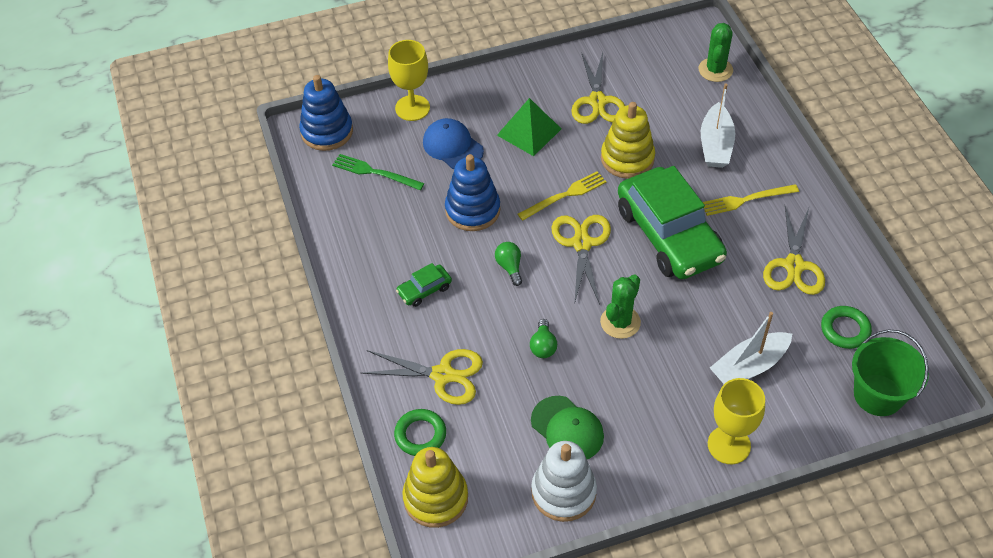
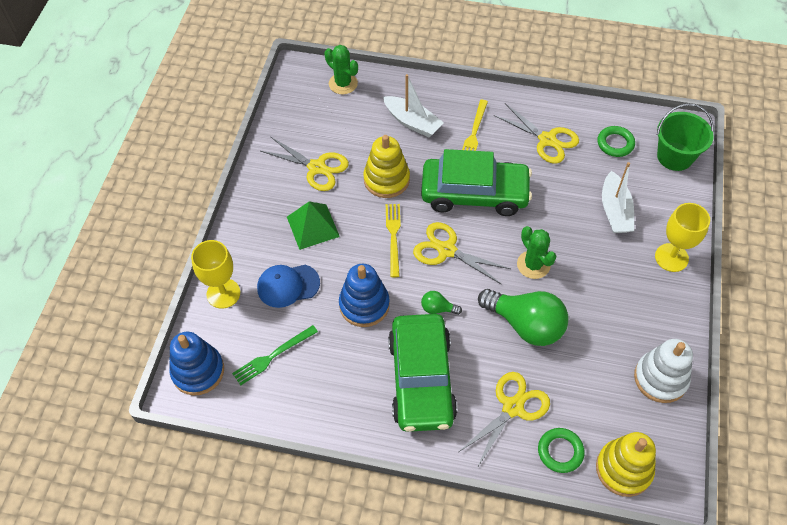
camera: 60 degrees left, 5 degrees up
green car [396,263,452,307] -> green car [388,314,457,432], size x2.45
green light bulb [530,319,557,358] -> green light bulb [478,289,568,346], size x2.26
green cap [531,396,604,459] -> none

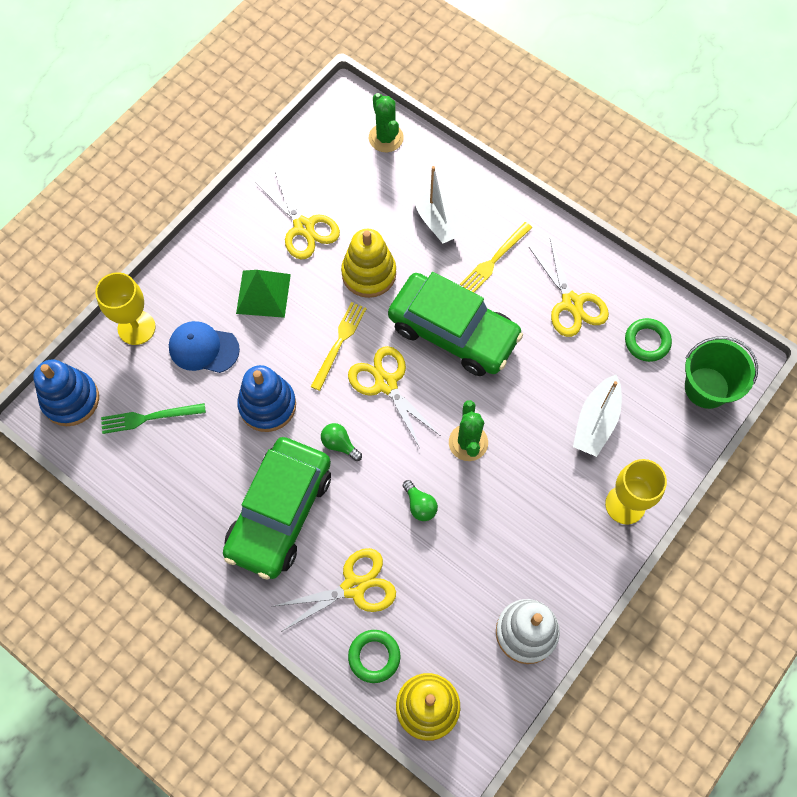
camera: 25 degrees right, 10 degrees up
green light bulb [478,289,568,346] -> green light bulb [403,480,438,521], size x0.44

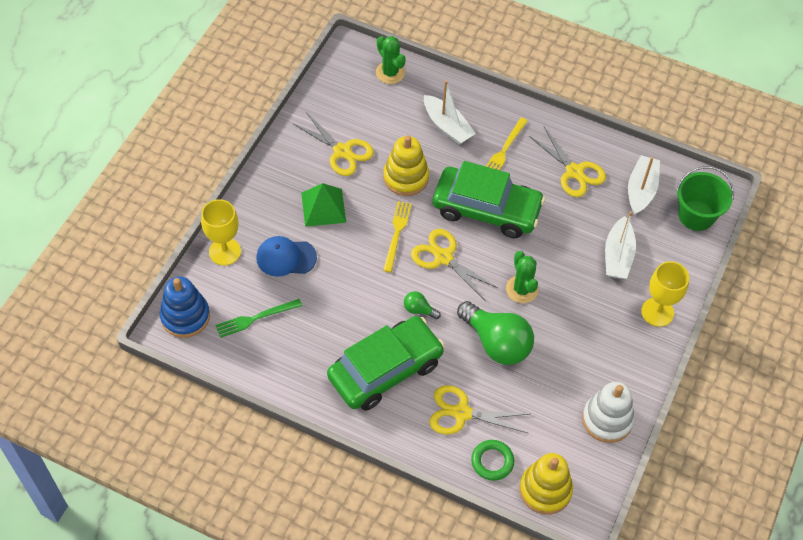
camera: 15 degrees left, 10 degrees down
green car [223,437,331,580] -> green car turned 135 degrees counterclockwise [327,316,445,411]
blue stacking toy [237,365,296,432] -> none
yellow scissors [274,548,396,632] -> yellow scissors turned 135 degrees counterclockwise [429,385,529,435]
green light bulb [403,480,438,521] -> green light bulb [457,301,534,365], size x2.26
green ring [625,318,672,362] -> white boat [628,155,660,215]

